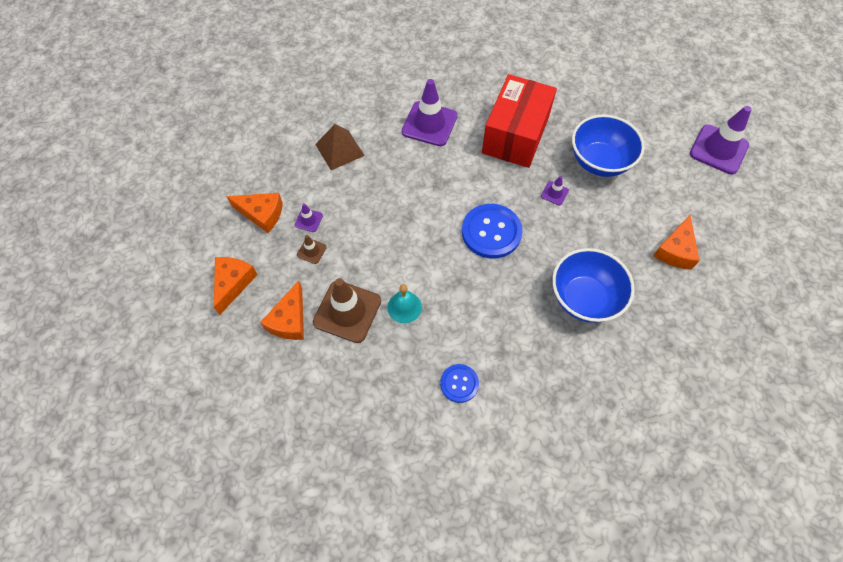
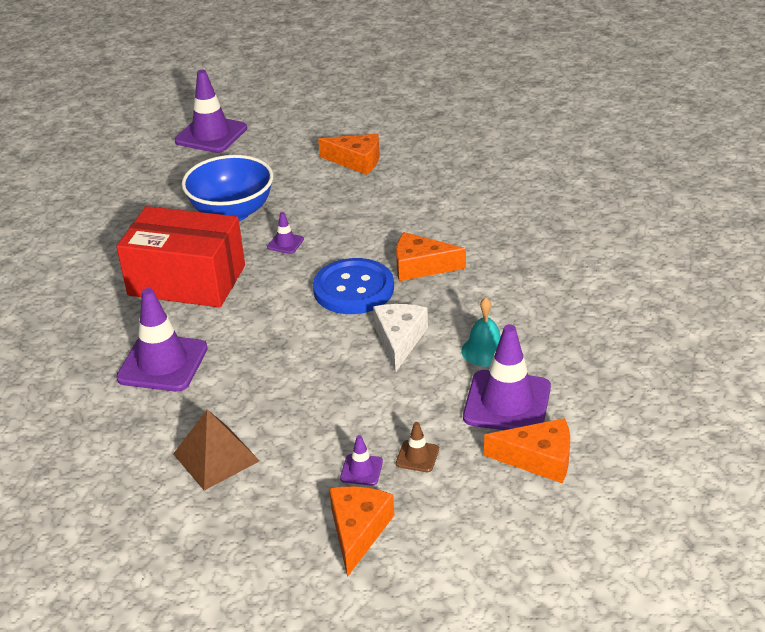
camera: 95 degrees left, 25 degrees down
orange cheese [214,257,258,315] -> orange cheese moved to [396,232,466,281]
brown traffic cone [313,278,381,343] -> purple traffic cone [463,324,551,430]
blue button [440,364,479,403] -> none
blue bowl [552,248,635,323] -> none
none -> white cheese [373,304,428,373]

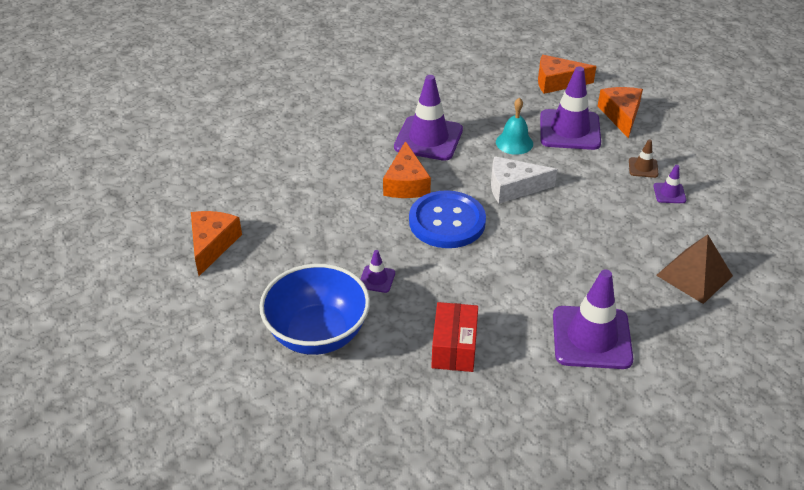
camera: 100 degrees left, 5 degrees up
red box [116,206,245,308] -> red box [431,302,478,372], size x0.52
purple traffic cone [174,70,247,153] -> purple traffic cone moved to [394,75,463,161]
orange cheese [329,486,394,577] -> orange cheese moved to [538,55,597,94]

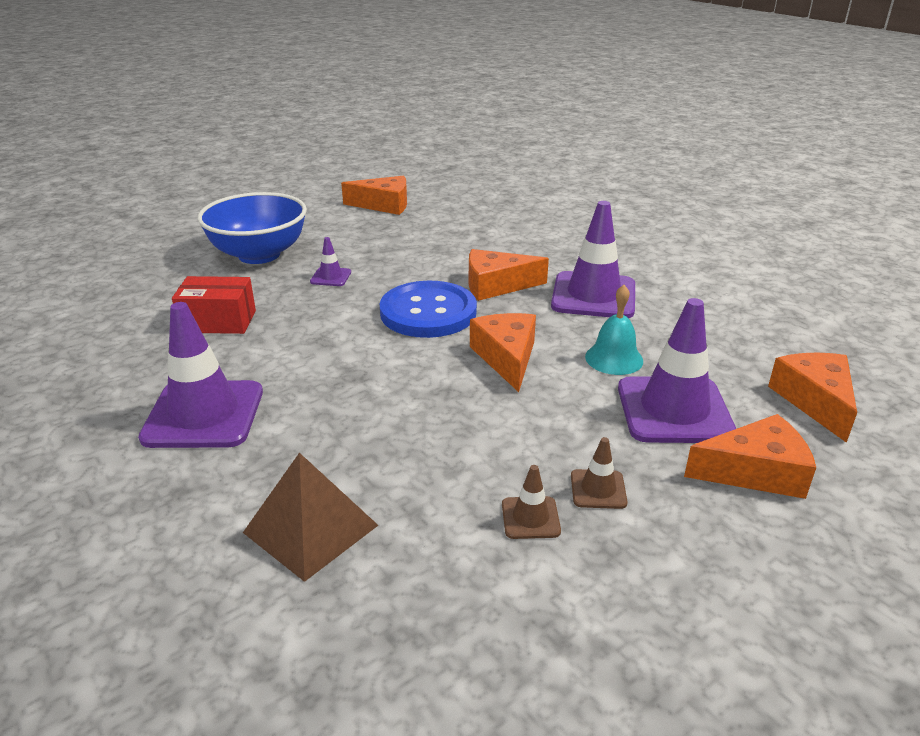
camera: 85 degrees right, 10 degrees down
white cheese [491,156,557,204] -> orange cheese [470,313,536,392]
purple traffic cone [653,165,686,203] -> brown traffic cone [502,465,561,539]

